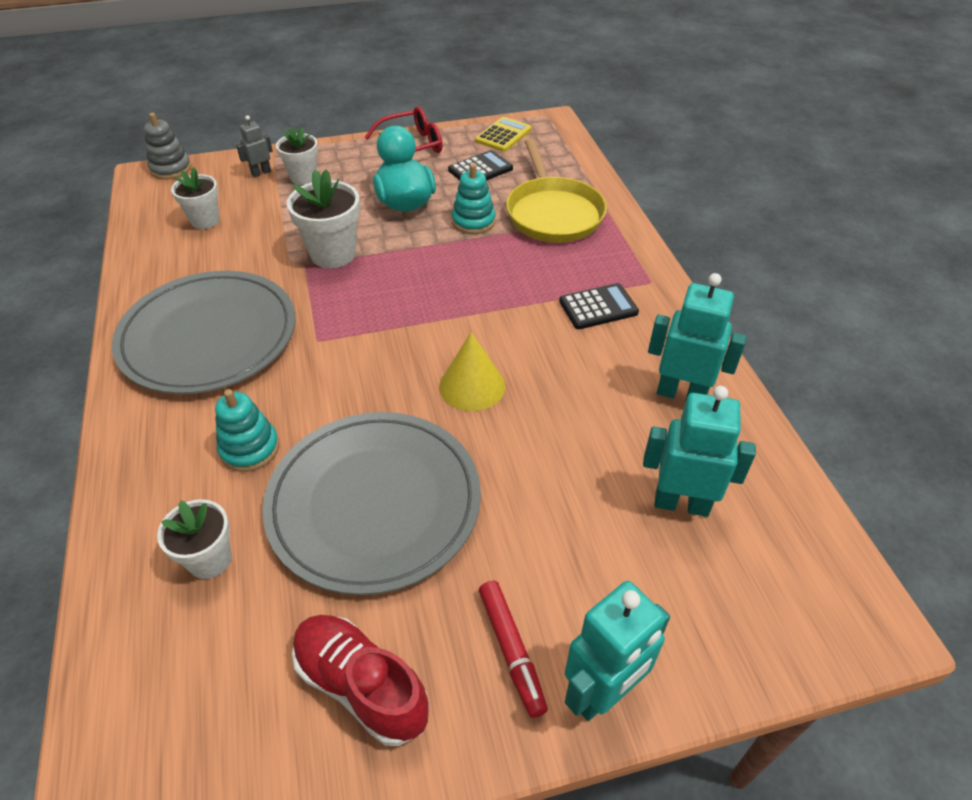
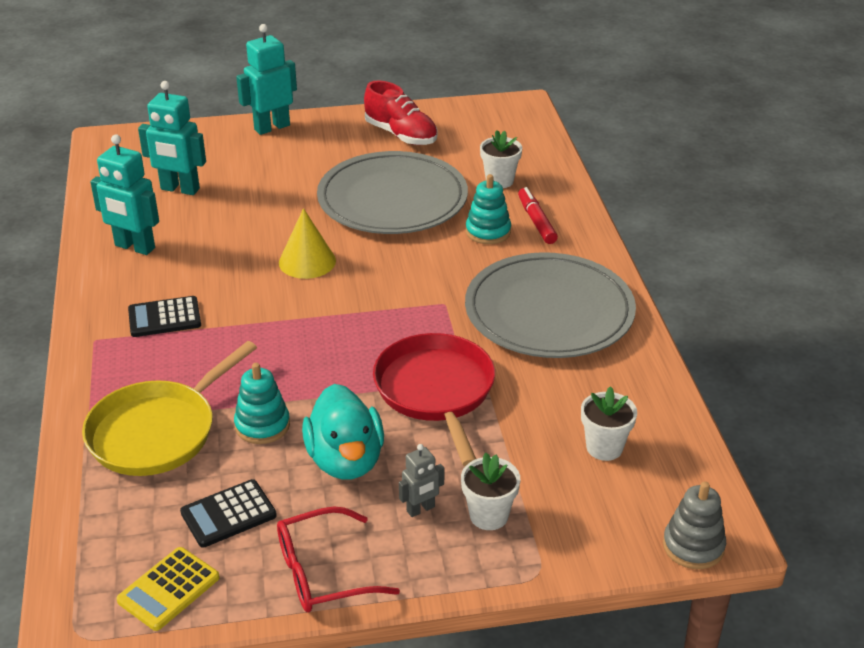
camera: 175 degrees left, 10 degrees down
grey robot [236,115,273,177] -> grey robot moved to [399,444,444,517]
white flower pot [287,169,360,268] -> red pan [373,333,495,466]
red marker [479,581,548,718] -> red marker moved to [518,187,558,244]
yellow pan [506,139,607,243] -> yellow pan turned 135 degrees counterclockwise [82,341,257,476]

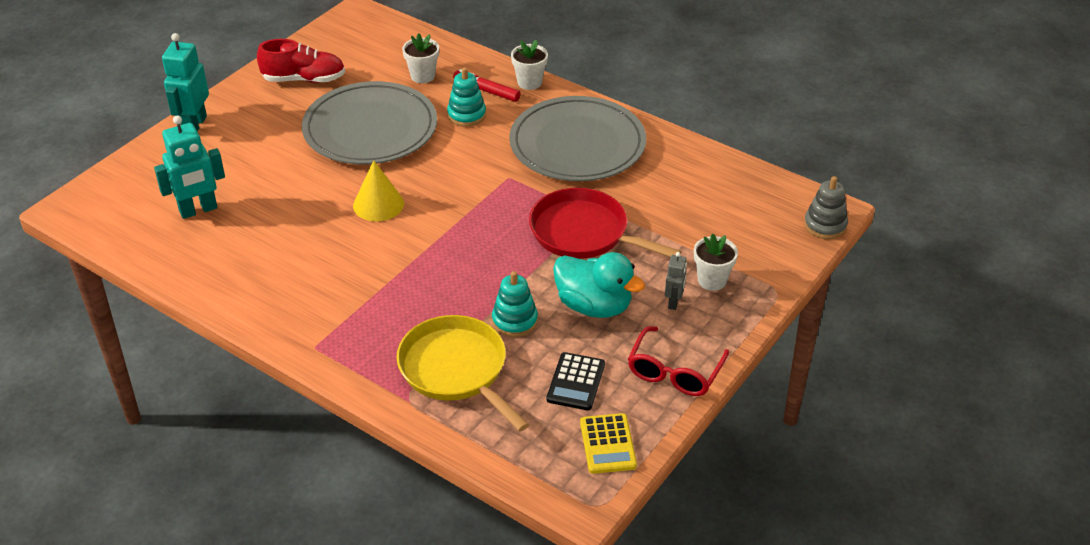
camera: 45 degrees left, 5 degrees up
yellow pan [82,341,257,476] -> yellow pan turned 150 degrees clockwise [396,315,529,432]
turquoise robot [90,134,159,255] -> none
black calculator [128,296,201,337] -> none
white flower pot [581,386,637,461] -> white flower pot moved to [511,40,548,90]

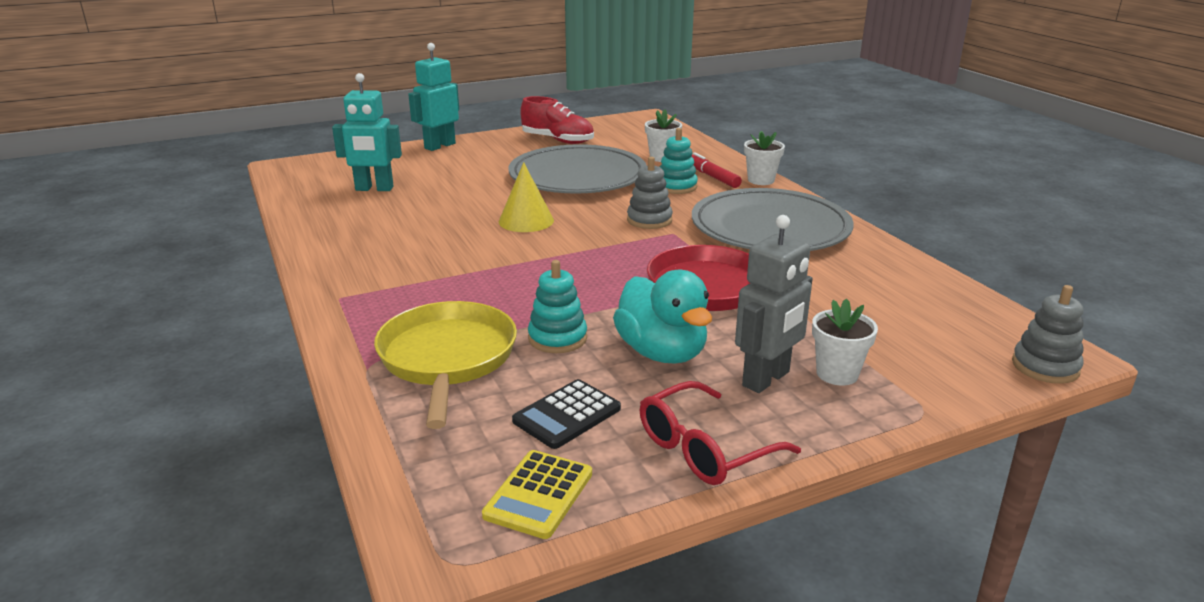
camera: 30 degrees right, 15 degrees down
grey robot [665,252,687,310] -> grey robot [735,215,812,393], size x1.84
none -> grey stacking toy [627,157,673,229]

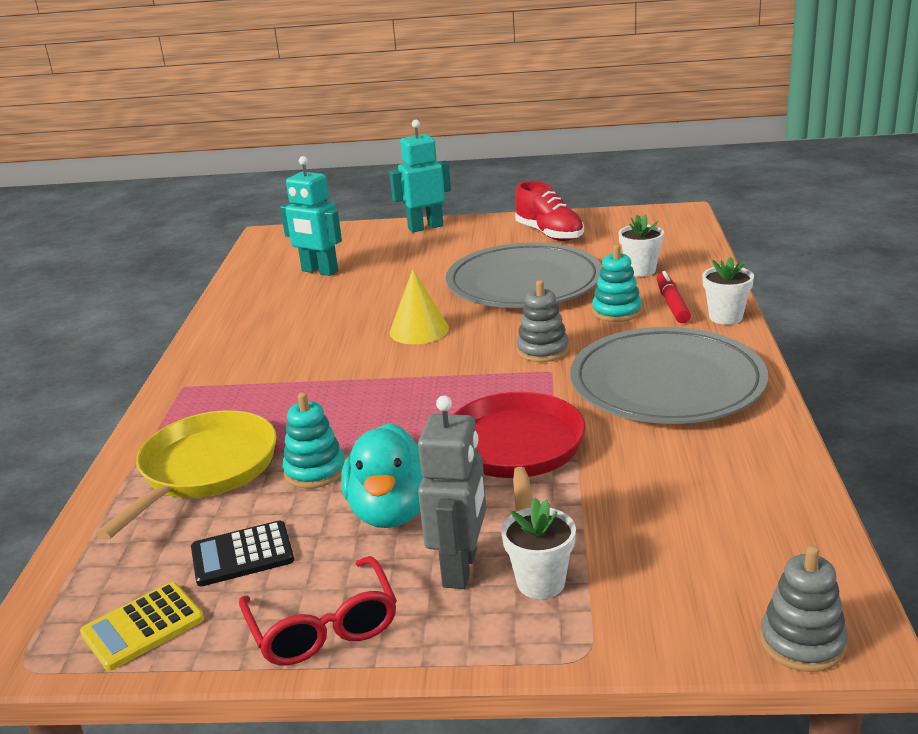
camera: 30 degrees right, 0 degrees up
red glasses [640,381,801,485] -> red glasses turned 105 degrees counterclockwise [239,556,397,665]
grey robot [735,215,812,393] -> grey robot turned 60 degrees counterclockwise [418,396,486,589]

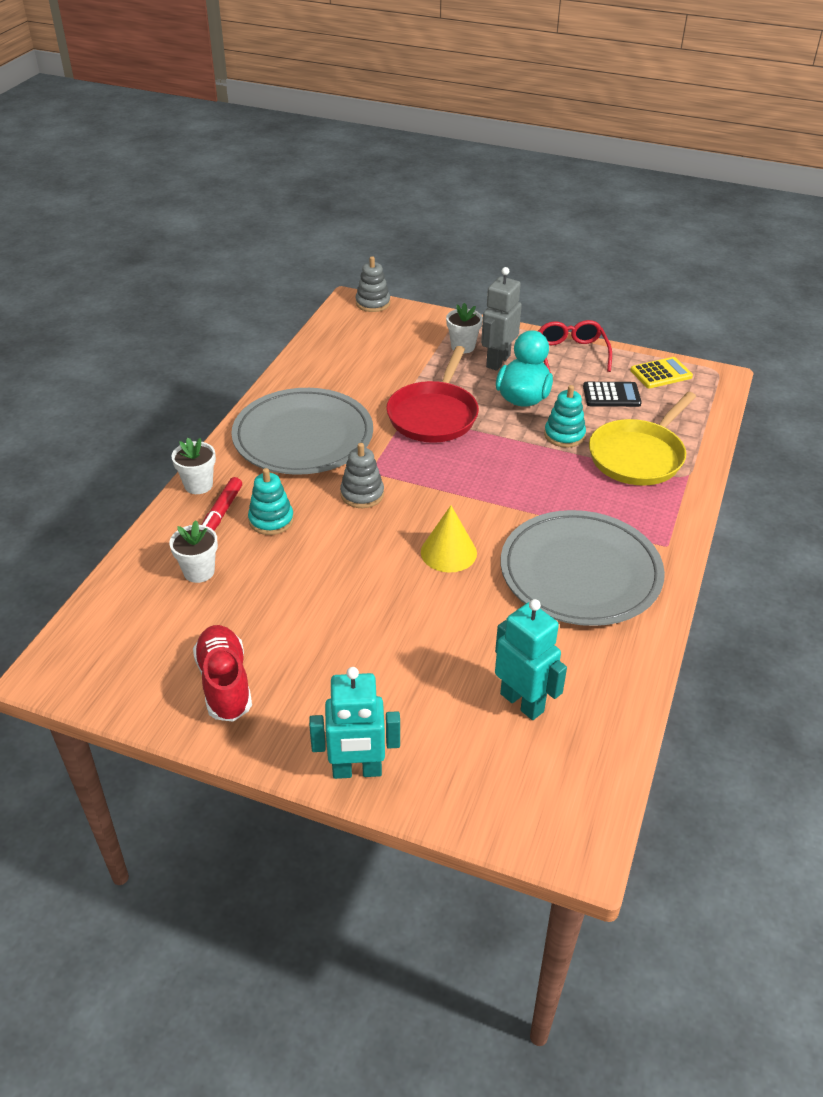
camera: 165 degrees left, 15 degrees up
grey plate [446,243,602,308] -> grey plate moved to [501,510,665,626]

